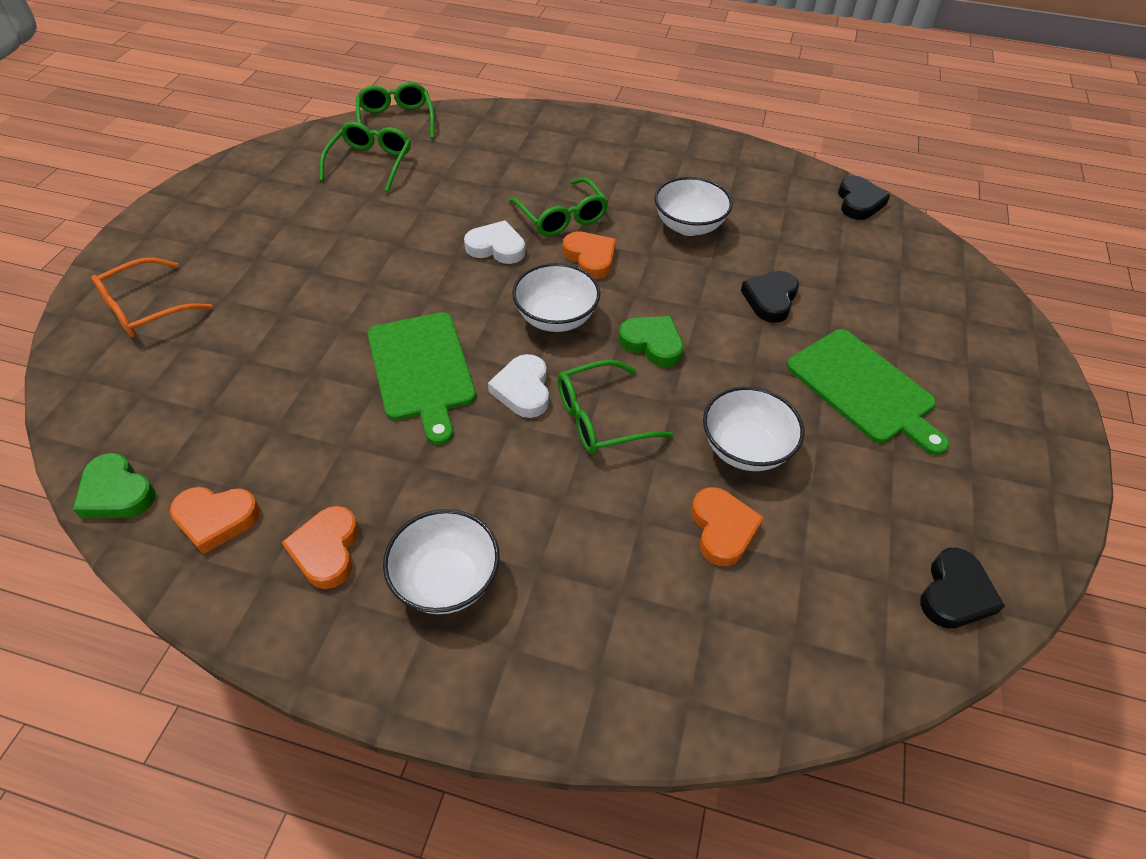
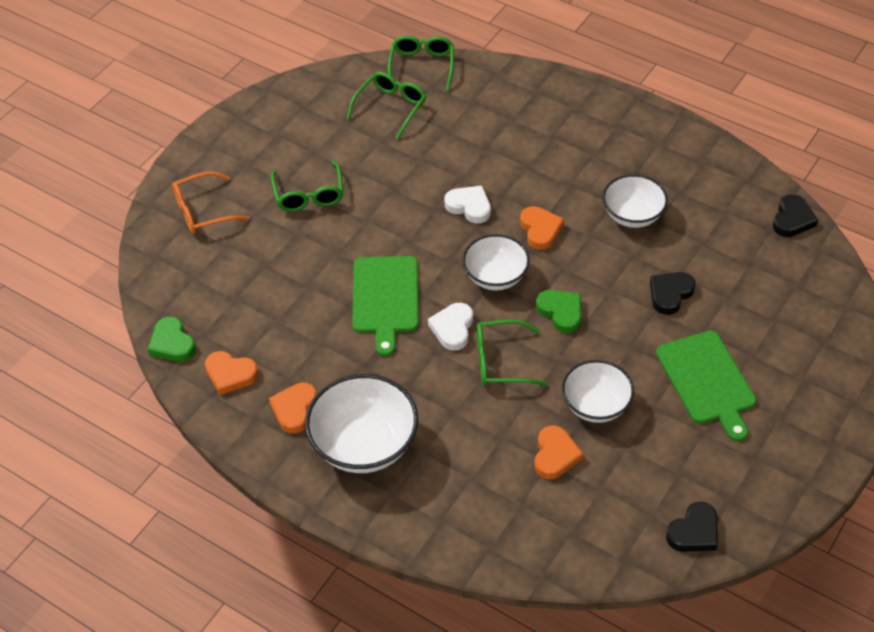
camera: 20 degrees right, 0 degrees up
white bowl [383,509,500,614] -> white bowl [305,374,418,473], size x1.53
green glasses [509,177,608,237] -> green glasses moved to [271,161,344,212]

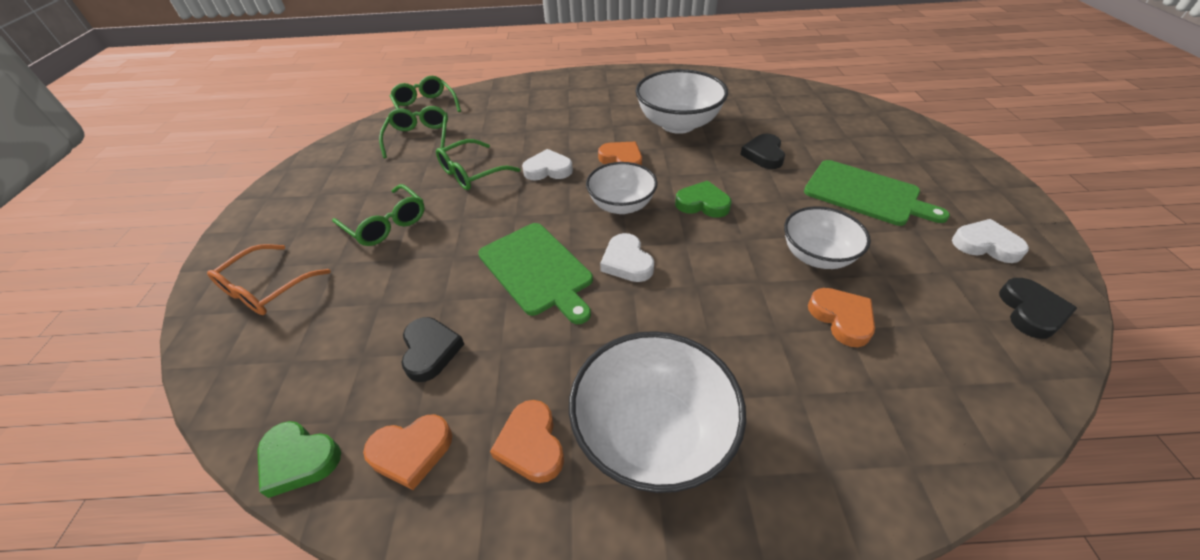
camera: 35 degrees left, 5 degrees down
green glasses [477,319,547,386] -> green glasses moved to [436,139,520,190]
white bowl [603,174,668,228] -> white bowl [636,69,728,134], size x1.53
black heart [773,194,818,237] -> black heart moved to [401,317,464,382]
none -> white heart [952,219,1029,263]

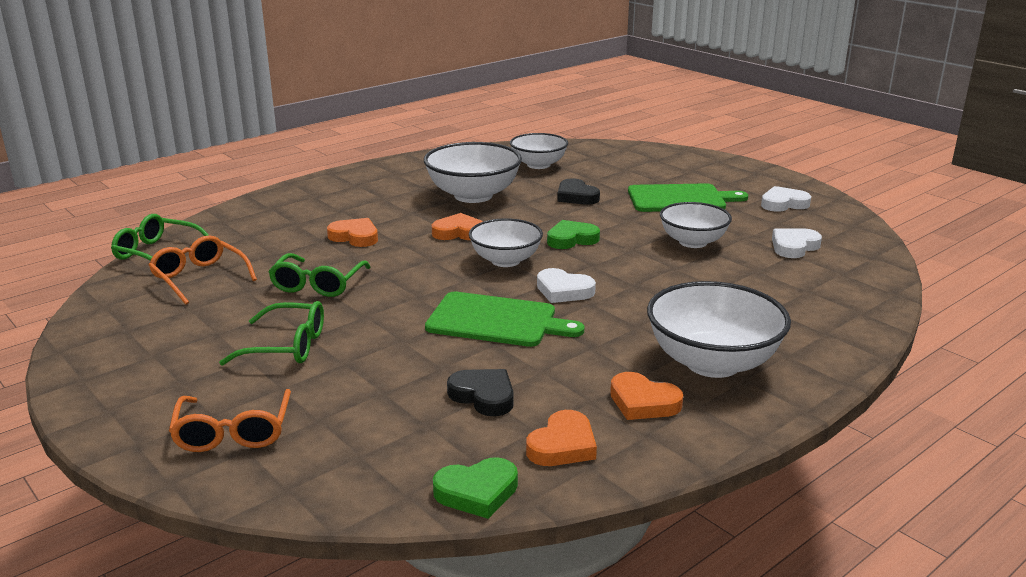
camera: 40 degrees left, 20 degrees down
green glasses [379,106,448,158] -> orange glasses [148,235,257,305]
white heart [522,149,573,181] -> white heart moved to [772,228,822,258]
orange heart [808,288,875,347] -> orange heart moved to [327,218,378,247]
black heart [999,278,1077,339] -> none
none -> white bowl [510,133,568,169]

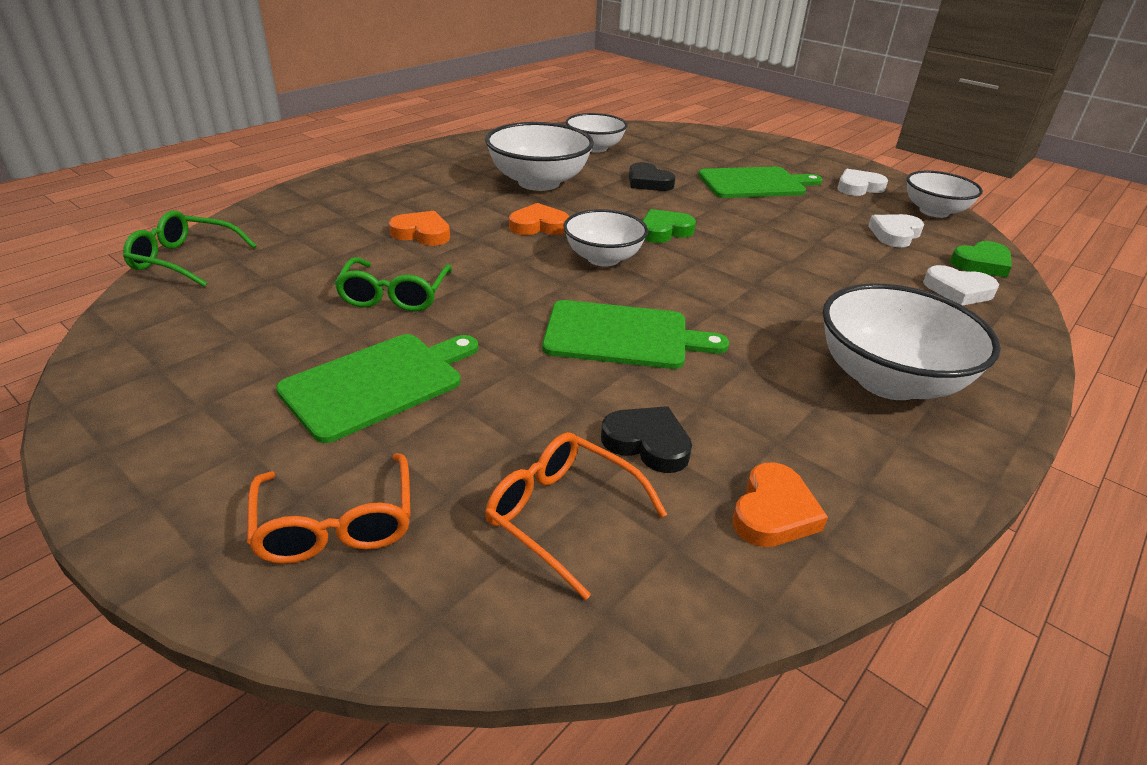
camera: 10 degrees left, 10 degrees up
orange glasses [148,235,257,305] -> orange glasses moved to [485,432,667,600]
green glasses [219,301,324,366] -> green cutting board [276,334,478,443]
green heart [433,457,518,519] -> green heart moved to [950,241,1012,278]
white heart [537,268,596,303] -> white heart moved to [923,265,999,306]
orange heart [610,372,683,420] -> none
white bowl [660,202,732,248] -> white bowl moved to [906,171,983,218]

